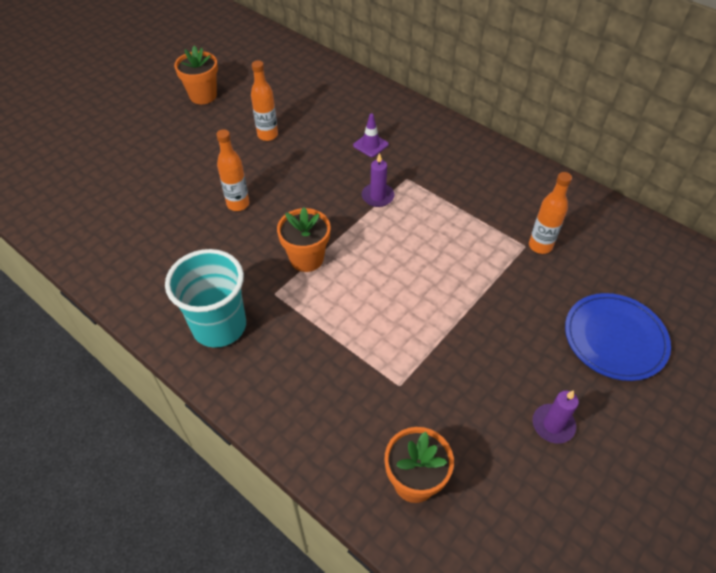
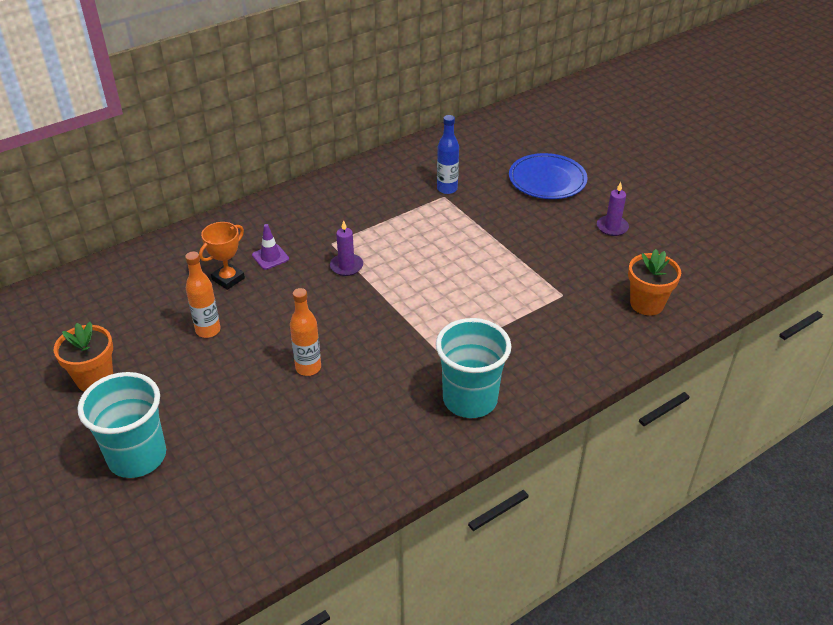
camera: 75 degrees left, 10 degrees down
orange flower pot [277,208,330,272] -> none
orange bottle [529,172,572,254] -> blue bottle [437,115,459,194]
none -> turquoise cup [77,372,166,478]
none -> orange trophy [199,222,245,290]

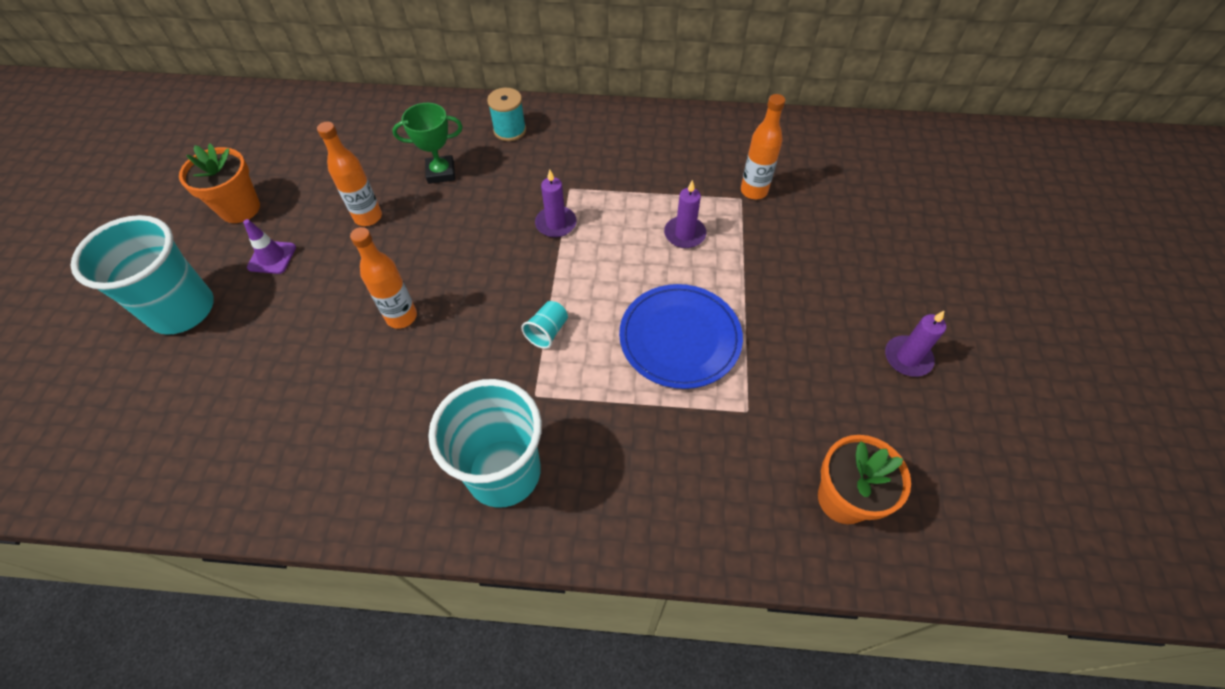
camera: 40 degrees right, 15 degrees up
orange trophy [199,222,245,290] -> green trophy [392,103,463,184]
purple traffic cone [252,224,289,270] -> purple traffic cone moved to [243,219,296,274]
blue bottle [437,115,459,194] -> orange bottle [741,94,785,199]
blue plate [509,153,587,199] -> blue plate moved to [619,284,743,389]
none -> turquoise spool [487,88,526,141]
none -> turquoise cup [521,301,568,349]
none -> purple candle [664,180,706,248]

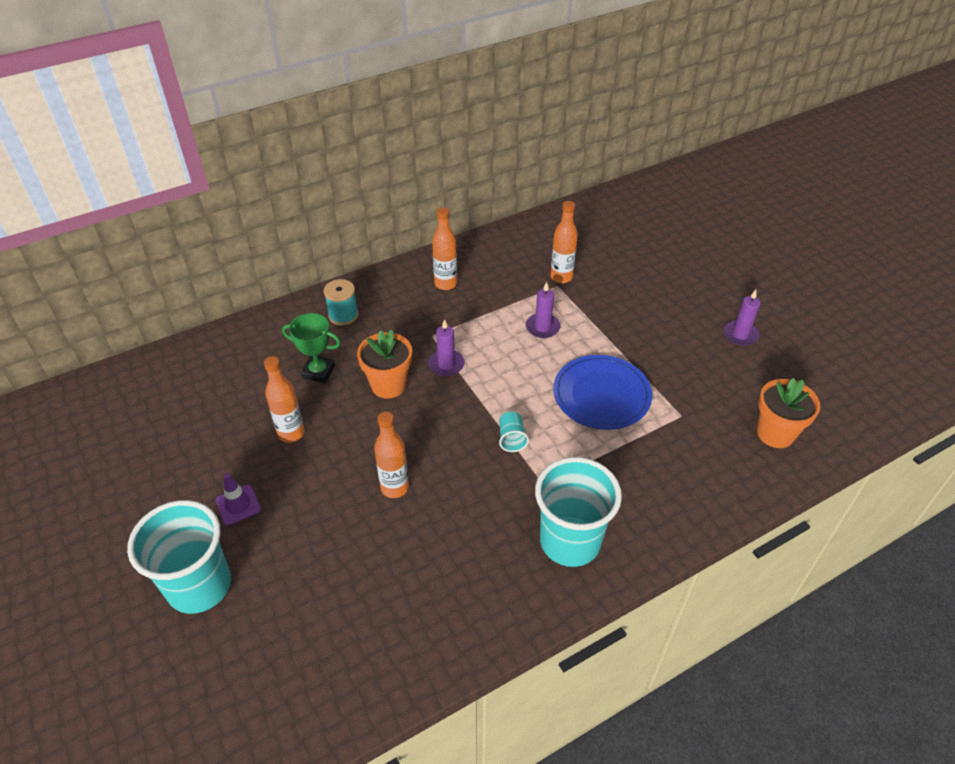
camera: 35 degrees left, 10 degrees down
orange flower pot [179,143,260,223] -> orange flower pot moved to [357,330,412,399]
green trophy [392,103,463,184] -> green trophy turned 60 degrees clockwise [282,313,341,383]
none -> orange bottle [432,207,457,290]

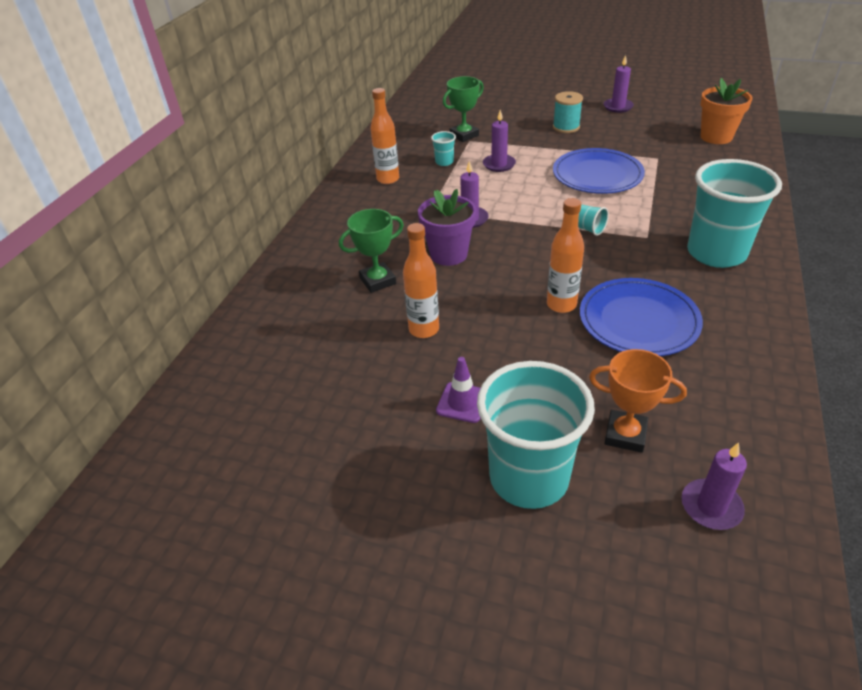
camera: 40 degrees left, 5 degrees down
turquoise spool [324,279,359,326] -> turquoise spool moved to [553,91,583,133]
orange flower pot [357,330,412,399] -> purple flower pot [418,189,477,266]
orange bottle [551,201,578,283] -> green trophy [443,76,484,142]
none -> turquoise cup [431,131,456,166]
none -> blue plate [580,278,703,356]
none -> orange trophy [589,349,687,453]
none -> purple candle [681,442,747,530]

